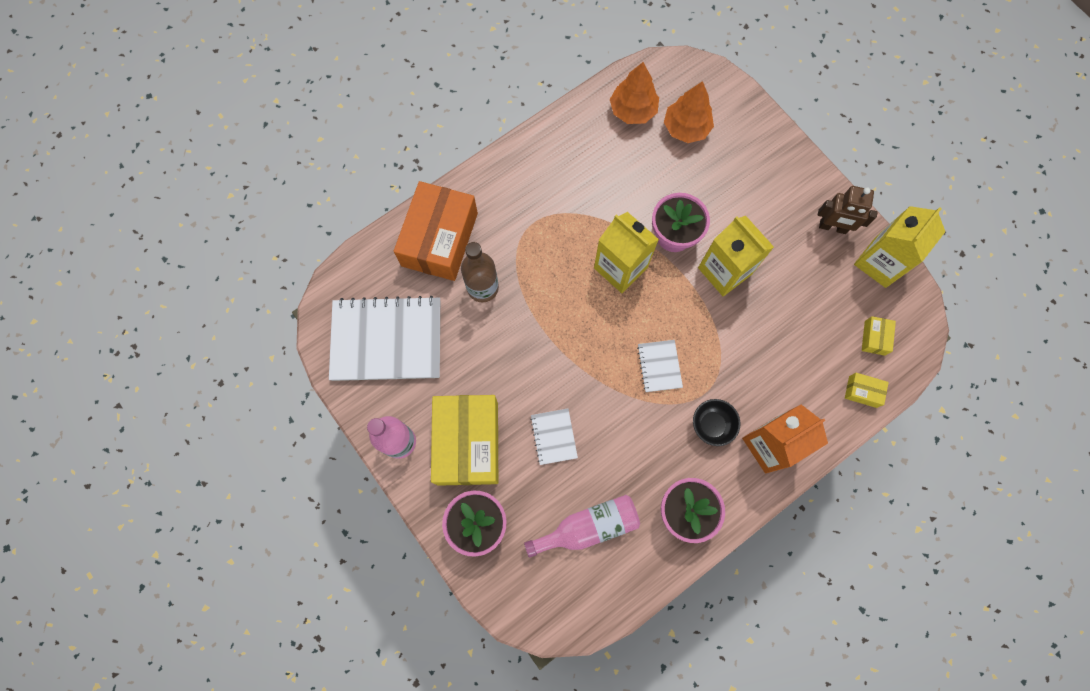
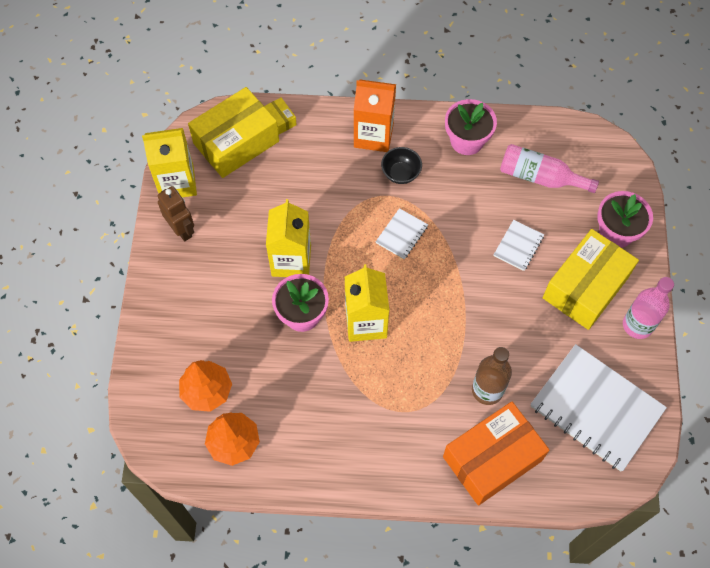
camera: 140 degrees left, 10 degrees down
yellow box [862,316,896,356] -> yellow box [188,87,279,178], size x2.46

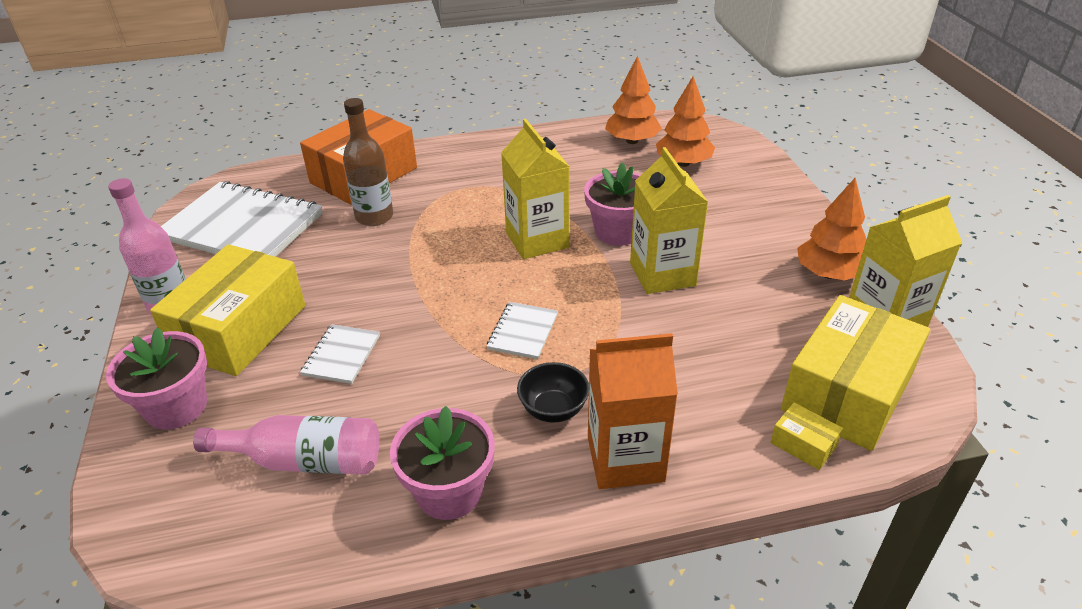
camera: 165 degrees right, 25 degrees down
brown robot [158,186,194,241] -> orange tree [797,178,866,281]

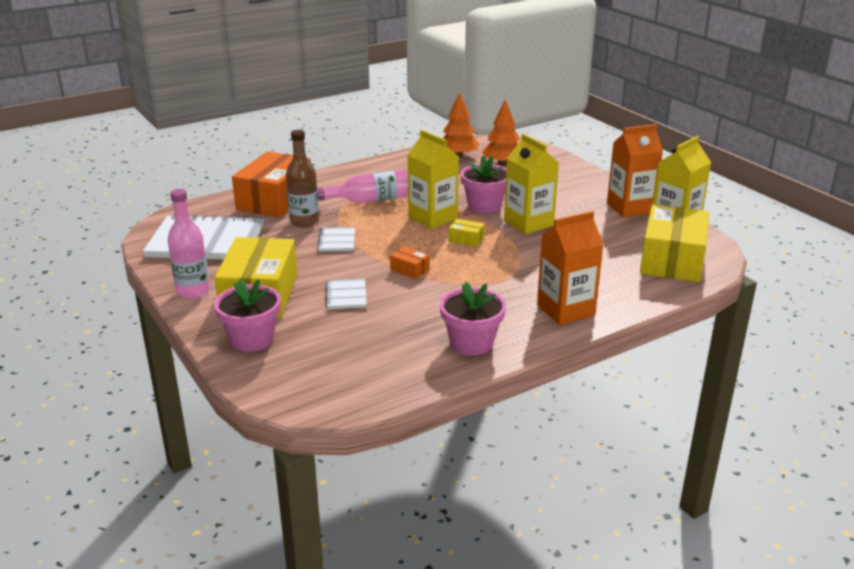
camera: 20 degrees left, 10 degrees down
pink bottle [193,415,379,474] -> pink bottle moved to [317,170,408,203]
white notebook [487,302,558,359] -> white notebook moved to [317,227,355,252]
black bowl [517,362,589,423] -> none
yellow box [770,403,843,470] -> yellow box moved to [449,219,485,247]
orange tree [797,178,866,281] -> orange carton [607,124,663,218]
none -> orange box [390,247,430,279]

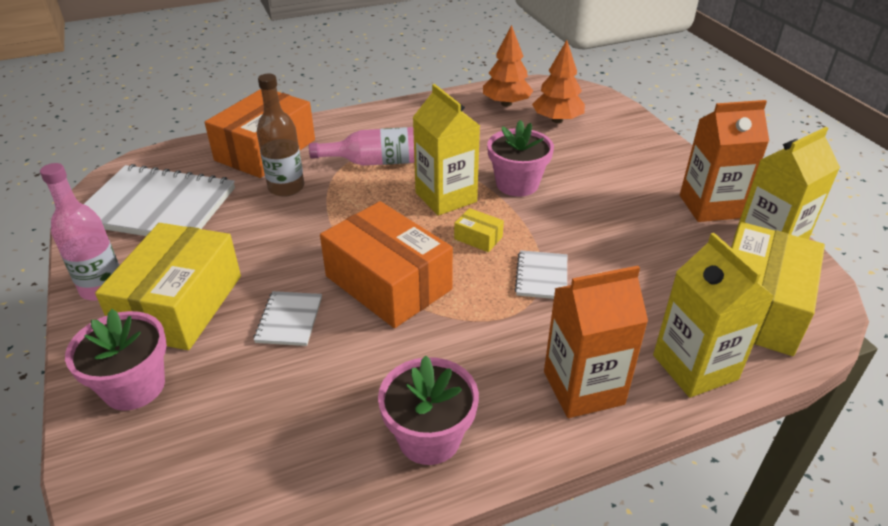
camera: 10 degrees right, 10 degrees up
white notebook [317,227,355,252] -> white notebook moved to [515,250,567,299]
orange box [390,247,430,279] -> orange box [320,201,453,328], size x2.46
yellow carton [504,133,559,234] -> yellow carton moved to [653,233,775,398]

